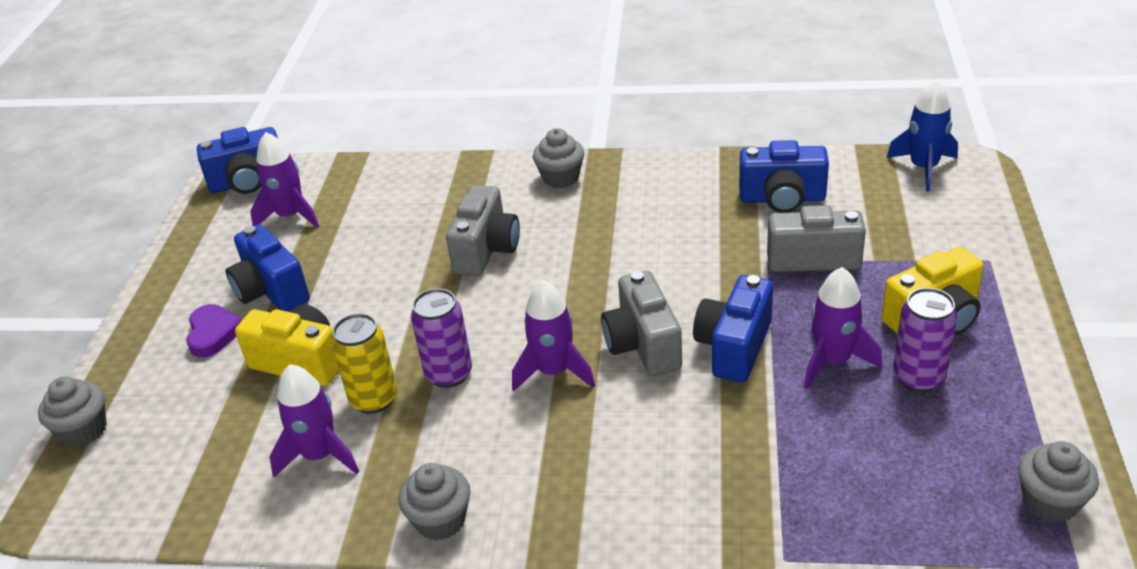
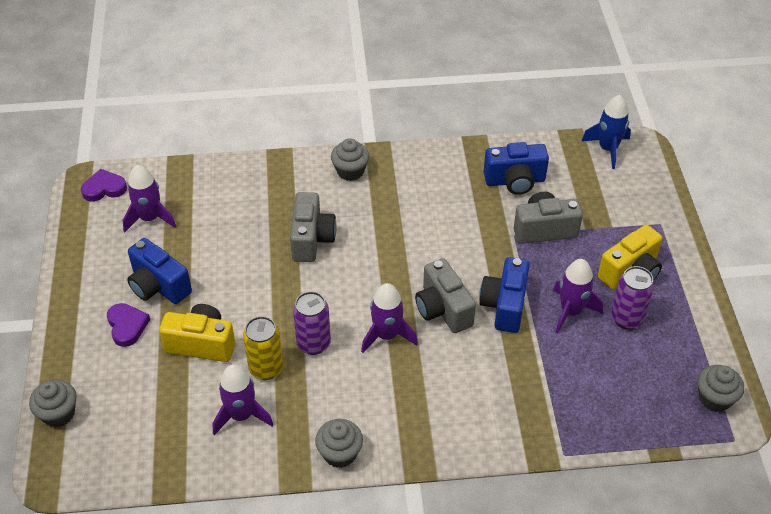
camera: 15 degrees left, 10 degrees up
blue camera [197,127,278,194] -> purple heart [81,169,127,202]

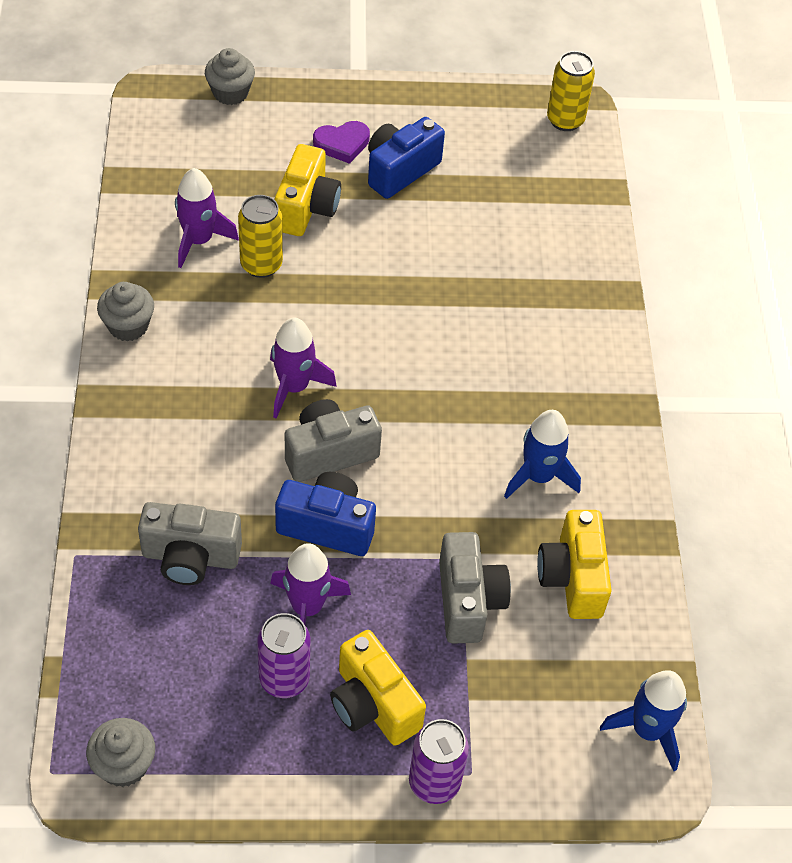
camera: 90 degrees right, 5 degrees up
purple heart [81,169,127,202] -> yellow can [547,51,595,131]
purple rocket [123,165,177,232] -> none
grey camera [290,192,337,262] -> grey camera moved to [138,502,242,585]
purple can [293,291,331,355] -> purple can moved to [409,719,469,804]
grey cupcake [331,138,369,181] -> none
blue camera [484,142,549,195] -> yellow camera [537,510,612,619]
none -> blue rocket [504,410,581,499]

